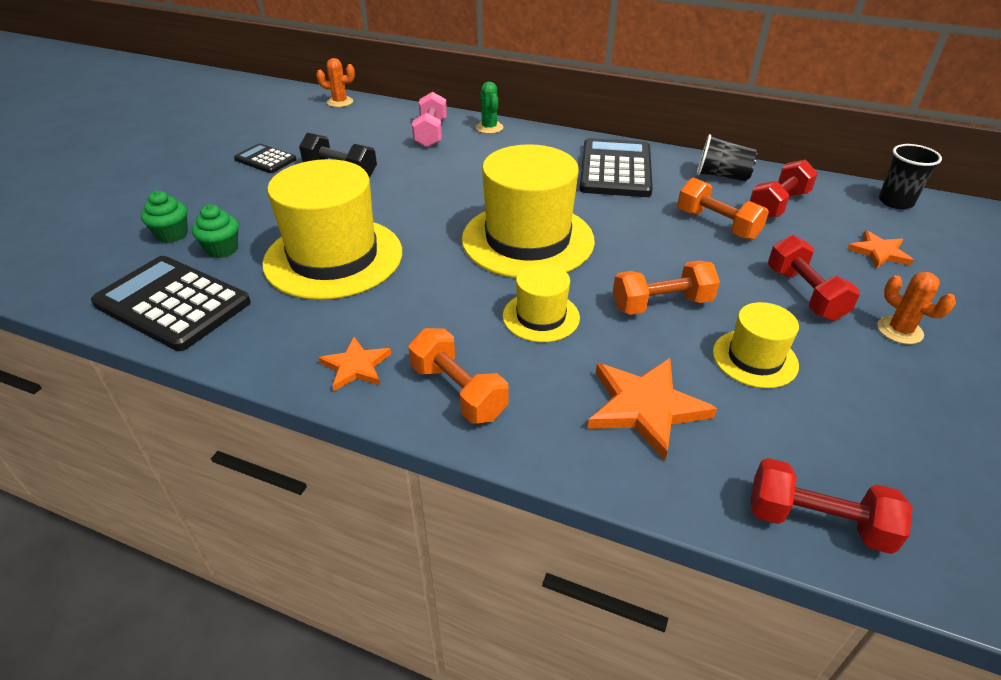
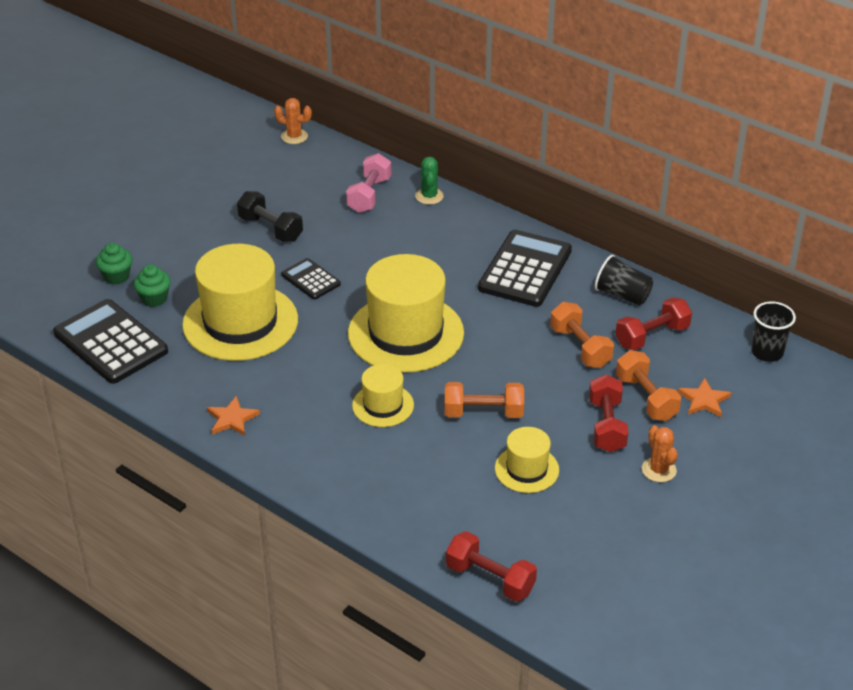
camera: 15 degrees right, 0 degrees up
black calculator [234,143,297,173] -> black calculator moved to [281,258,341,300]
orange dumbbell [408,328,509,424] -> orange dumbbell moved to [616,350,681,421]
orange star [588,358,717,460] -> none

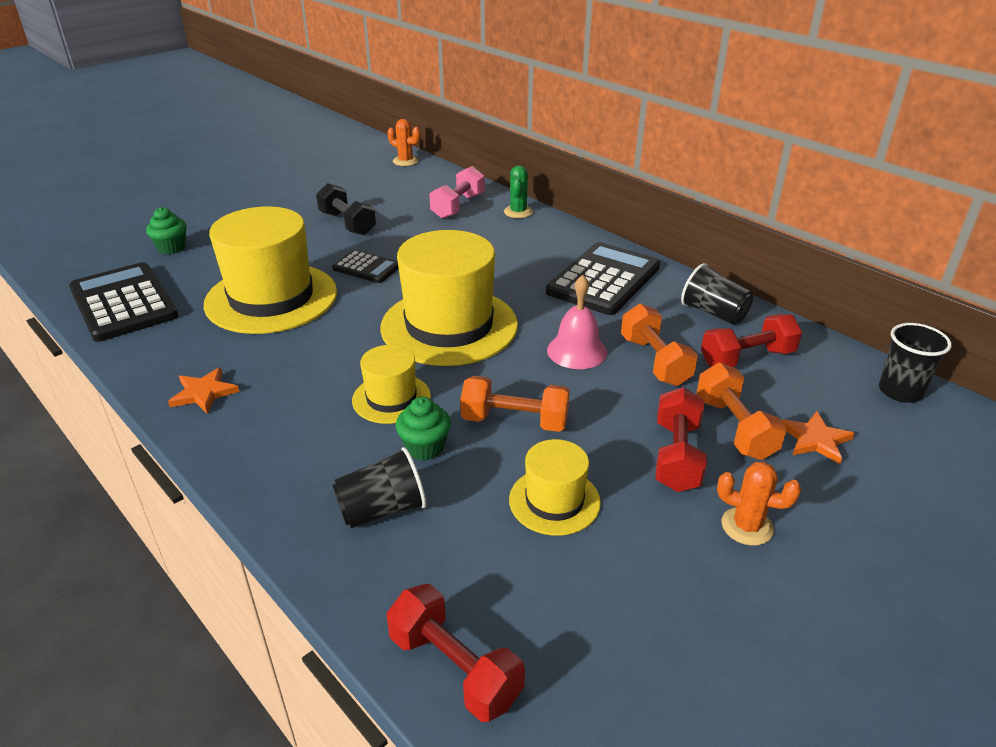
camera: 10 degrees right, 5 degrees down
green cupcake [134,264,171,307] -> green cupcake moved to [396,397,451,460]
black calculator [281,258,341,300] -> black calculator turned 150 degrees clockwise [332,250,399,283]
orange cactus [642,425,678,482] -> orange cactus turned 60 degrees counterclockwise [717,462,801,545]
none -> black cup [332,447,427,528]
none -> pink bell [547,275,607,369]

